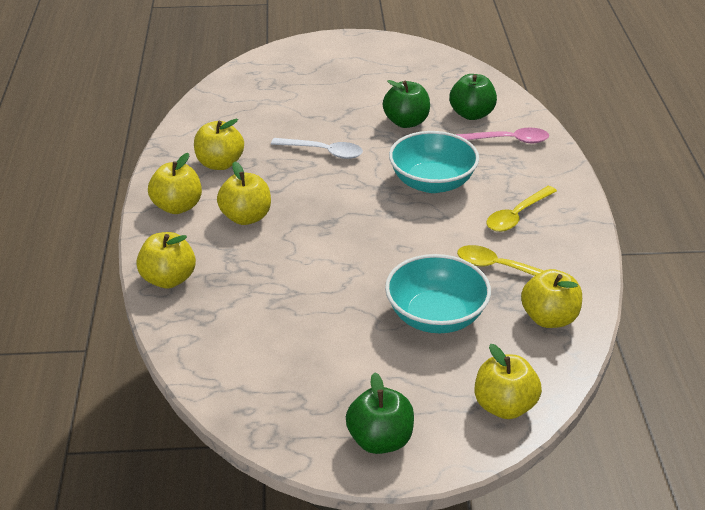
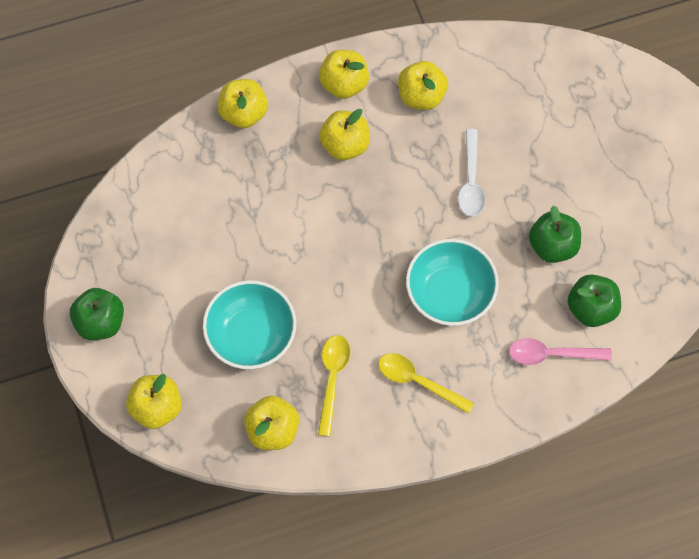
camera: 75 degrees right, 30 degrees up
pink spoon [455,128,549,143] -> pink spoon turned 105 degrees clockwise [509,338,612,365]

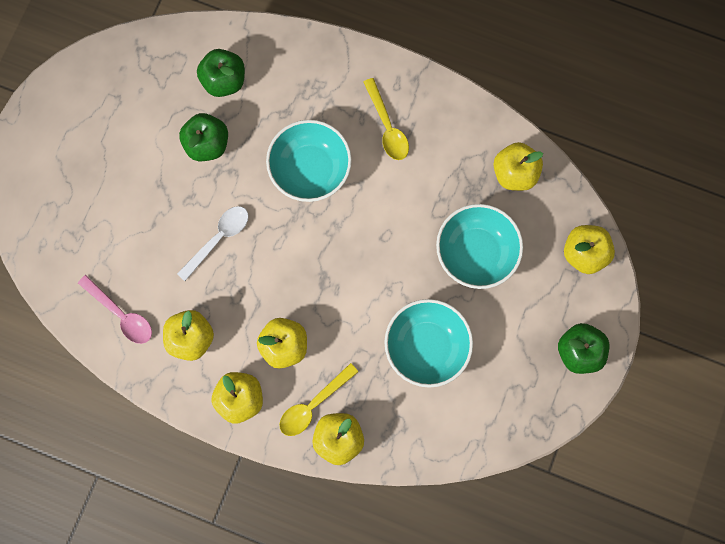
camera: 140 degrees left, 10 degrees up
yellow spoon [318,335,350,436] -> yellow spoon moved to [279,363,358,436]
pink spoon [509,338,612,365] -> pink spoon moved to [78,275,152,344]
none -> turquoise bowl [384,299,473,388]

